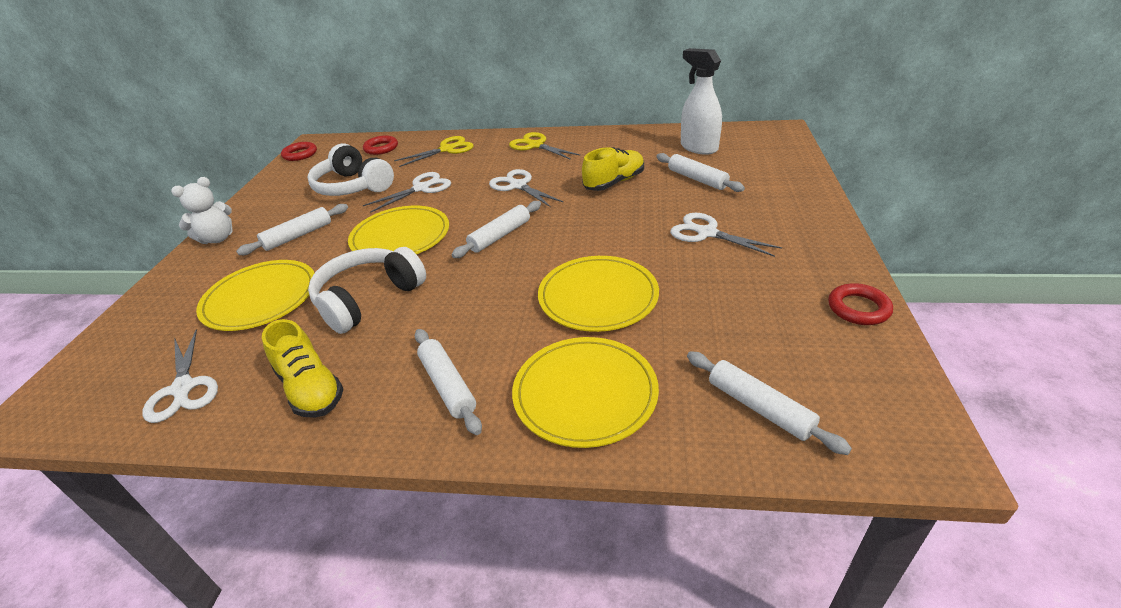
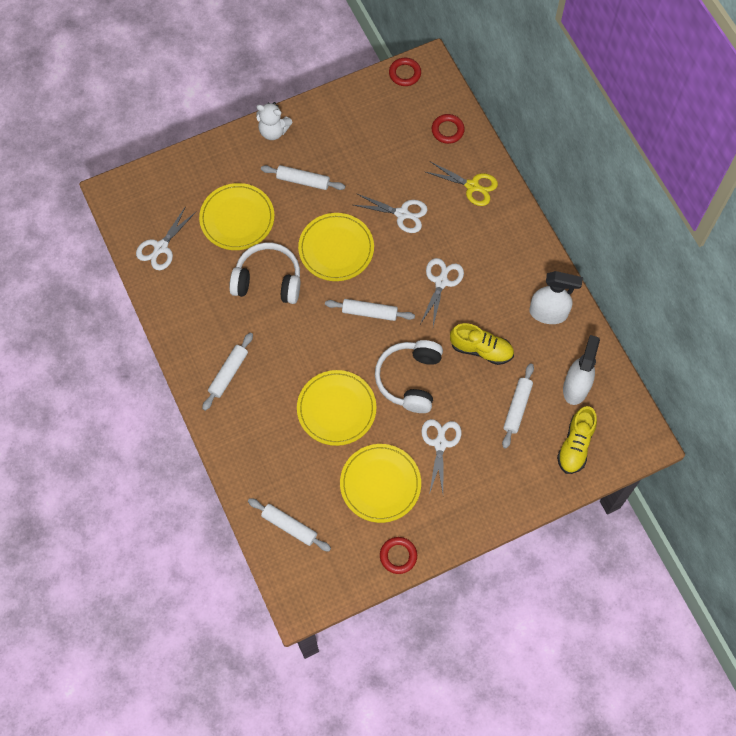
camera: 55 degrees right, 30 degrees up
yellow shoe [262,319,344,418] -> yellow shoe moved to [557,406,597,474]
white headphones [307,143,394,196] -> white headphones moved to [375,340,443,413]
yellow scissors [509,132,581,160] -> none
yellow plate [512,337,659,448] -> yellow plate moved to [340,444,421,523]
white rolling pin [687,351,852,455] -> white rolling pin turned 75 degrees counterclockwise [248,498,331,552]
none -> white spray bottle [529,271,583,324]

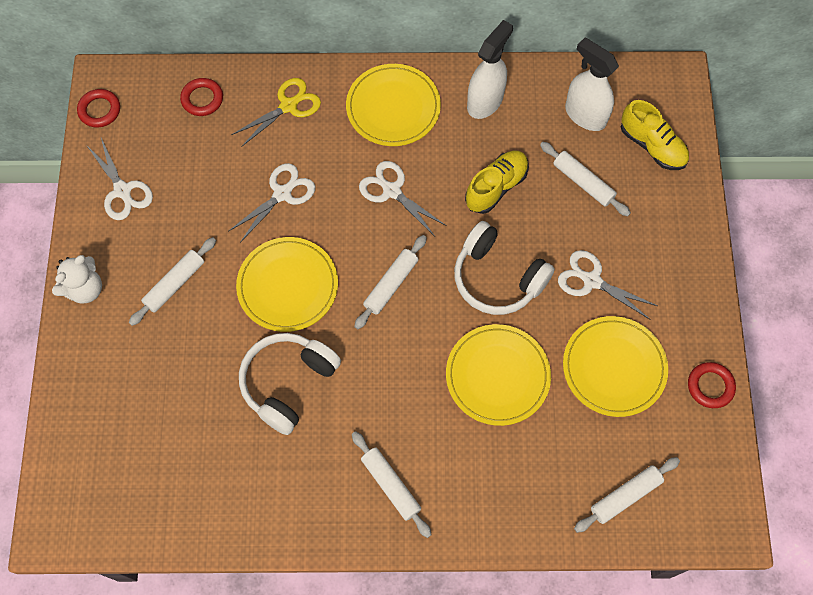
camera: 65 degrees left, 0 degrees up
white scissors [136,206,196,270] -> white scissors moved to [87,138,153,220]
yellow plate [199,183,274,250] -> yellow plate moved to [346,64,441,146]

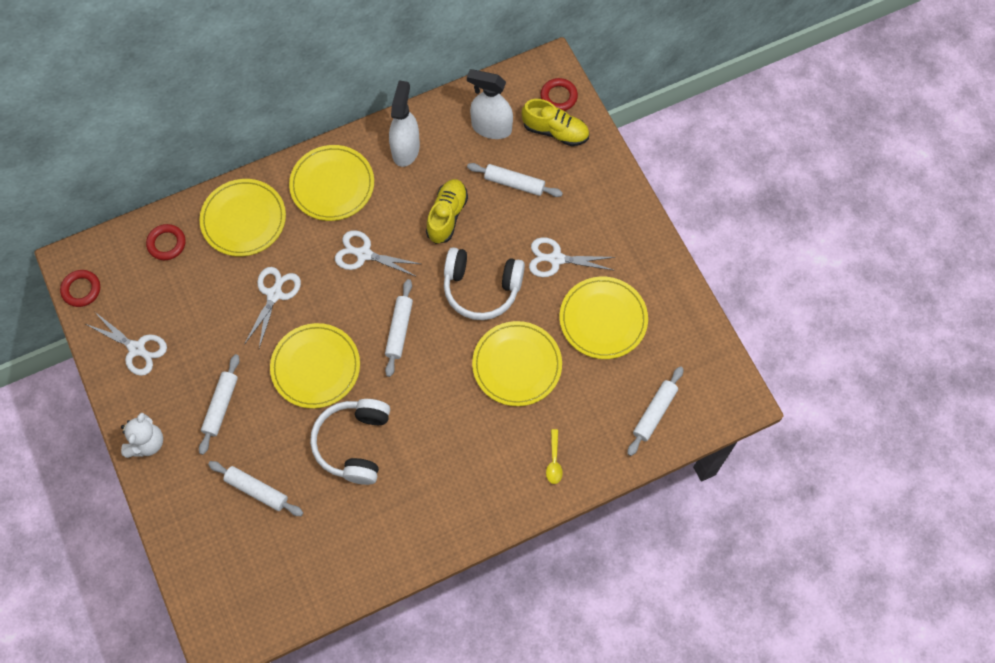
camera: 25 degrees left, 0 degrees up
yellow scissors [231,78,321,147] -> yellow plate [200,179,286,256]
white rolling pin [352,431,432,538] -> white rolling pin moved to [208,461,303,516]
red ring [688,362,736,408] -> red ring moved to [540,78,578,111]
none -> yellow spoon [546,429,563,484]

